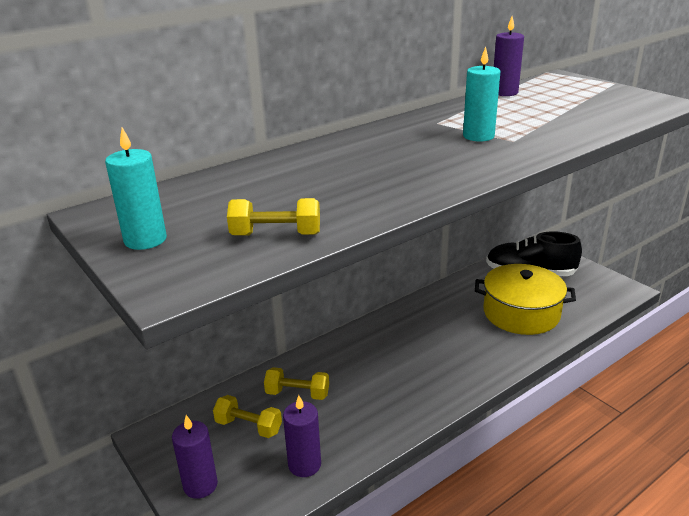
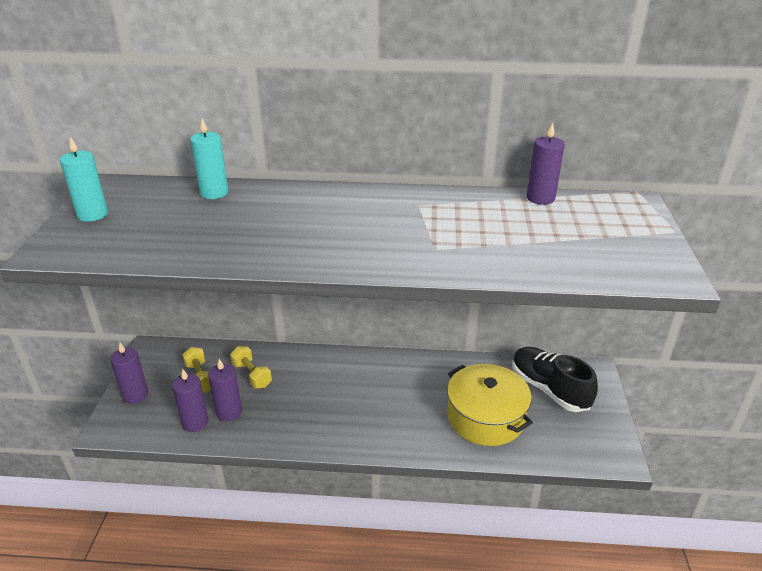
camera: 40 degrees right, 5 degrees up
yellow dumbbell [227,198,320,236] -> none
turquoise candle [463,47,501,142] -> turquoise candle moved to [190,118,229,199]
none -> purple candle [208,359,242,421]

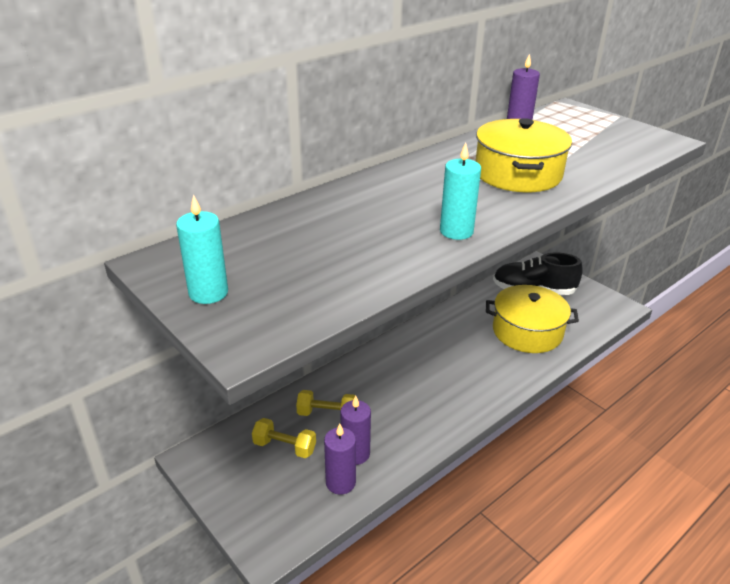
camera: 45 degrees left, 0 degrees up
purple candle [110,343,148,404] -> none
turquoise candle [190,118,229,199] -> turquoise candle moved to [440,143,481,240]
none -> yellow pot [476,118,572,192]

